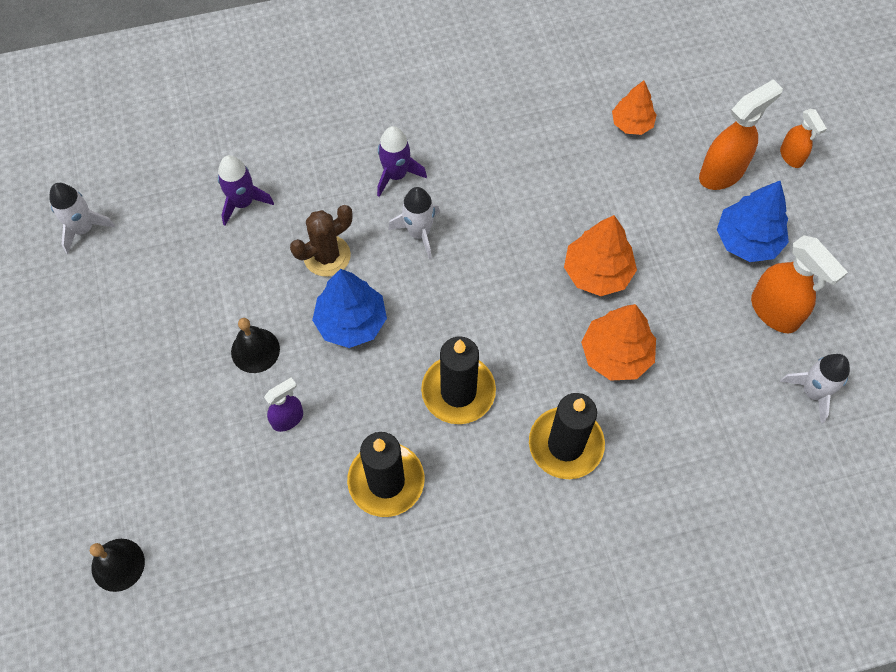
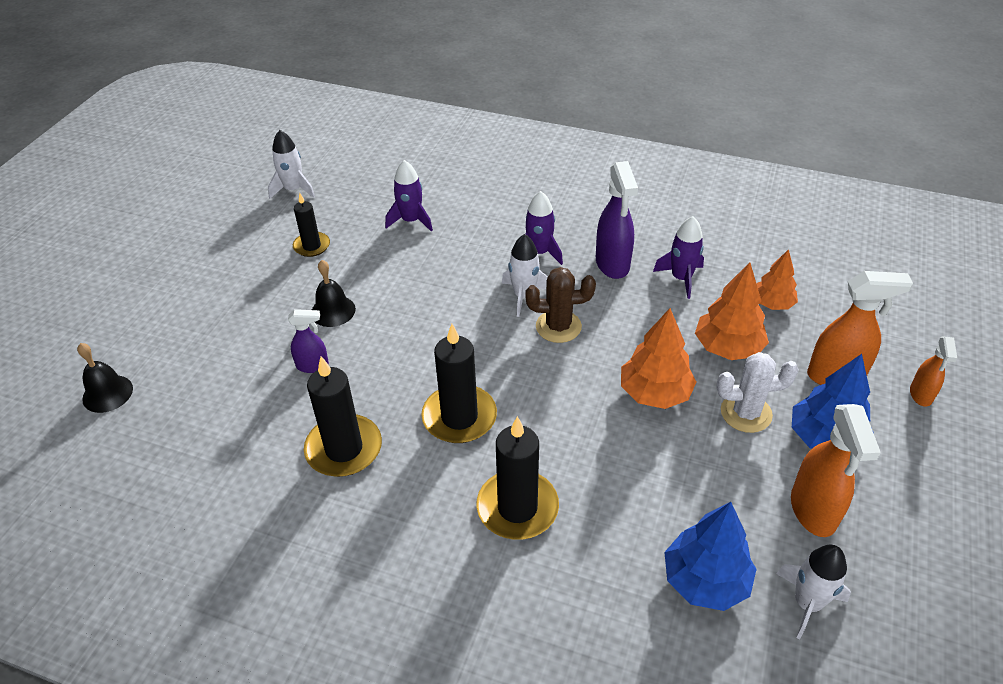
camera: 35 degrees right, 20 degrees down
brown cactus [290,205,352,276] -> brown cactus moved to [525,267,596,343]
blue tree [312,269,387,348] -> blue tree moved to [664,502,757,611]
orange tree [581,304,656,381] -> orange tree moved to [695,262,769,360]
none -> black candle [293,193,330,257]
none -> purple spray bottle [596,161,638,279]
none -> purple rocket [653,216,704,299]
none -> white cactus [716,352,799,433]

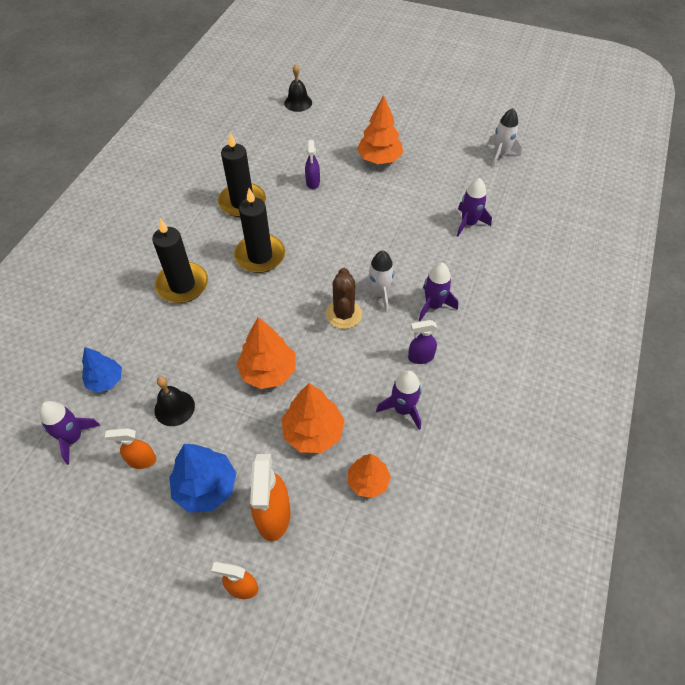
camera: 90 degrees right, 10 degrees up
black candle [293,193,330,257] -> none
black bell [312,260,356,327] -> black bell moved to [154,376,195,426]
purple spray bottle [596,161,638,279] -> purple spray bottle [408,320,437,364], size x0.58
blue tree [664,502,757,611] -> blue tree [82,347,122,393], size x0.66
white cactus [716,352,799,433] -> none
white rocket [776,545,851,639] -> purple rocket [39,401,100,465]
orange spray bottle [791,404,881,537] -> orange spray bottle [105,428,157,469], size x0.58
none -> orange tree [357,95,403,164]

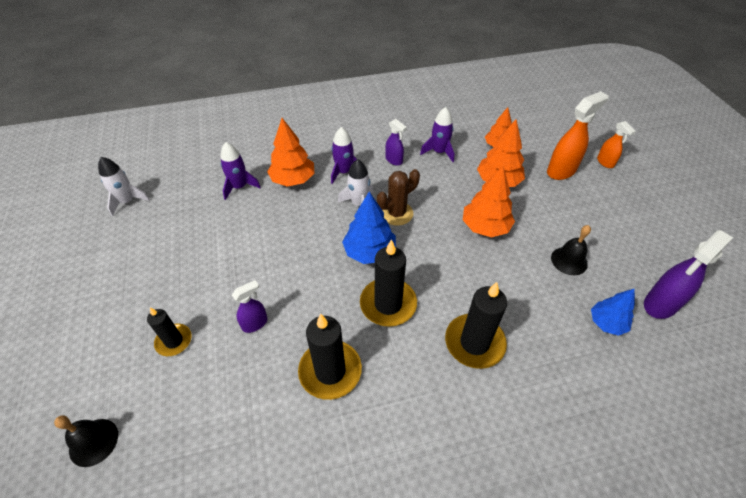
camera: 125 degrees left, 5 degrees down
purple rocket [39,401,100,465] -> purple spray bottle [644,230,733,319]
orange spray bottle [105,428,157,469] -> none
blue tree [169,444,236,513] -> blue tree moved to [342,191,396,264]
orange tree [357,95,403,164] -> orange tree moved to [267,118,315,187]
none -> black candle [147,308,192,356]

